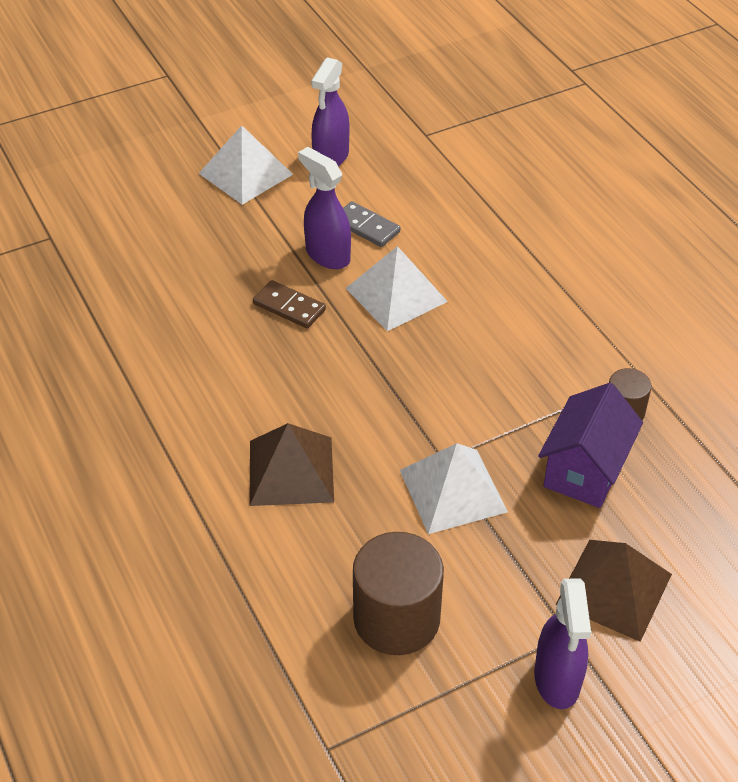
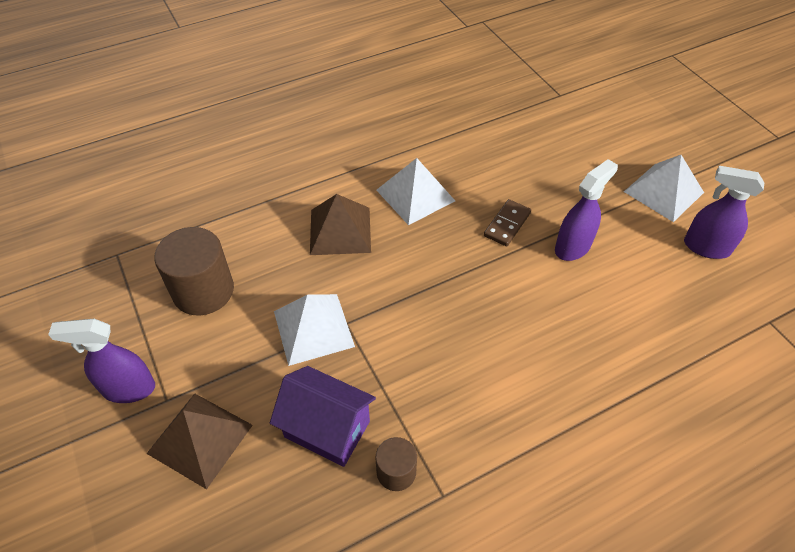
camera: 90 degrees right, 5 degrees up
grey domino [343,201,401,247] -> none
white pyramid [346,246,448,331] -> white pyramid moved to [376,158,455,225]

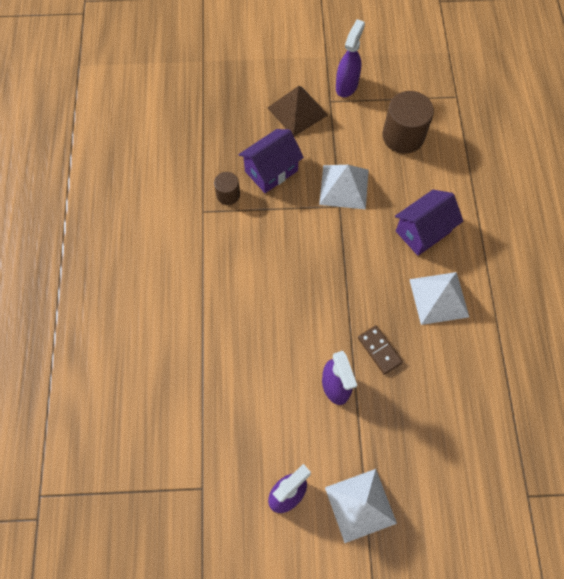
camera: 115 degrees right, 15 degrees up
brown pyramid [310,194,371,255] -> purple house [395,190,463,256]

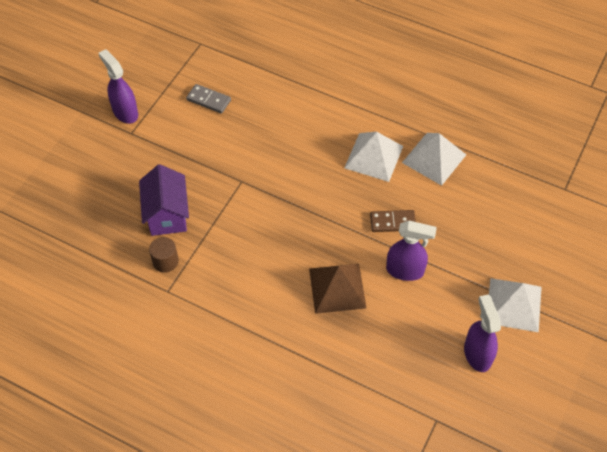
camera: 60 degrees left, 10 degrees down
brown pyramid [267,86,328,136] -> brown pyramid moved to [309,264,366,314]
white pyramid [319,165,369,209] -> white pyramid moved to [402,133,466,186]
brown cylinder [382,91,434,154] -> grey domino [186,84,231,113]
purple house [395,190,463,256] -> none

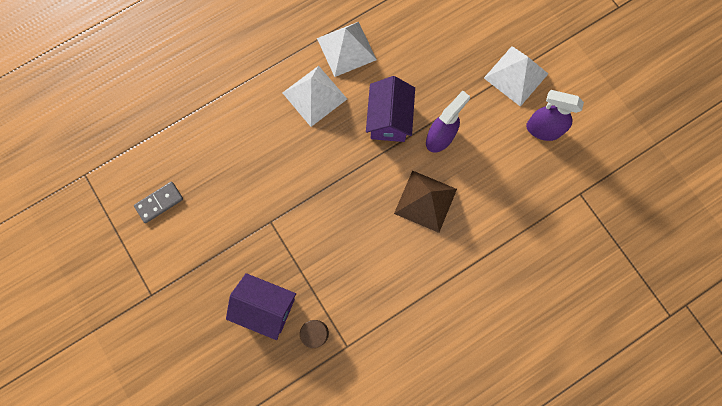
camera: 60 degrees left, 20 degrees up
purple spray bottle [99,49,138,124] -> none
brown domino [370,210,416,232] -> purple house [366,76,415,142]

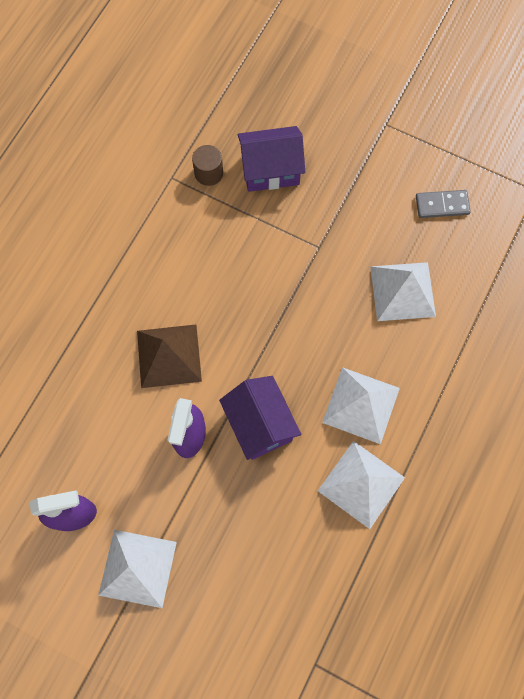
camera: 150 degrees right, 5 degrees down
grey domino [134,182,183,223] -> grey domino turned 60 degrees clockwise [416,190,471,218]
none -> white pyramid [370,262,436,321]

